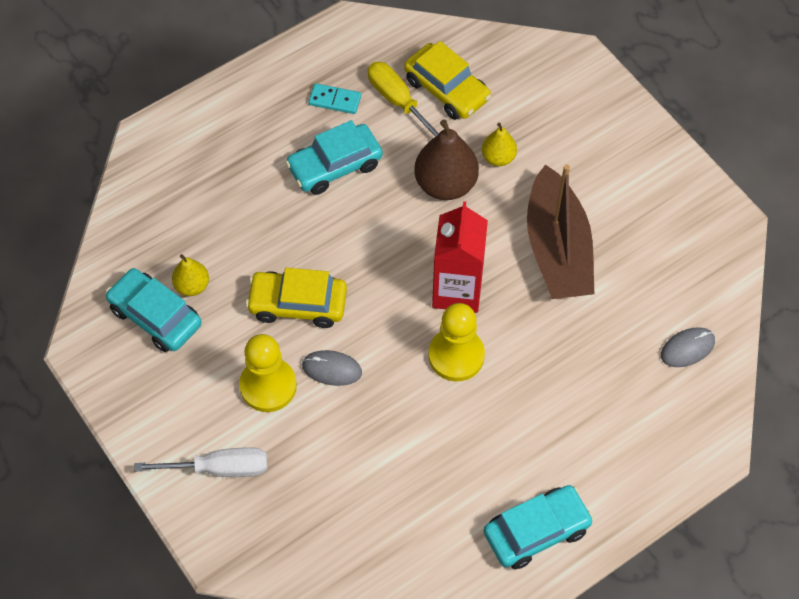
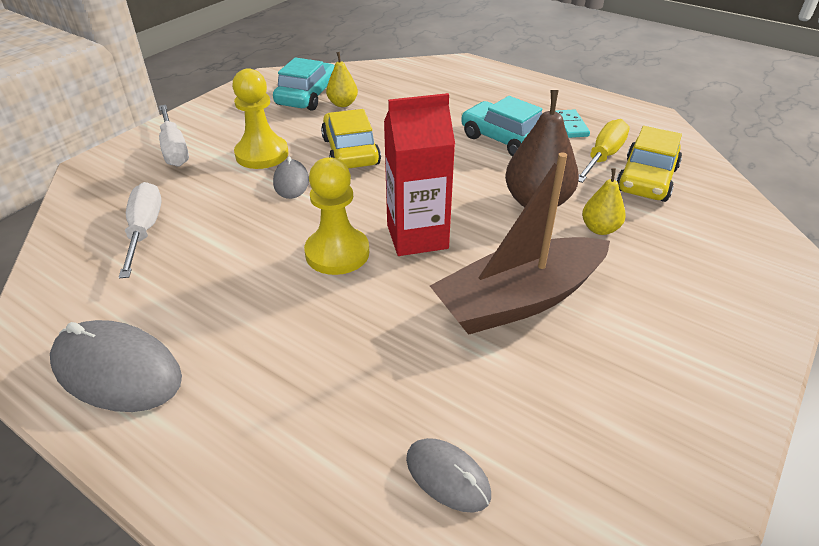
camera: 70 degrees right, 20 degrees down
turquoise car [484,485,594,569] -> grey mouse [50,320,182,412]
none -> white screwdriver [119,182,162,278]

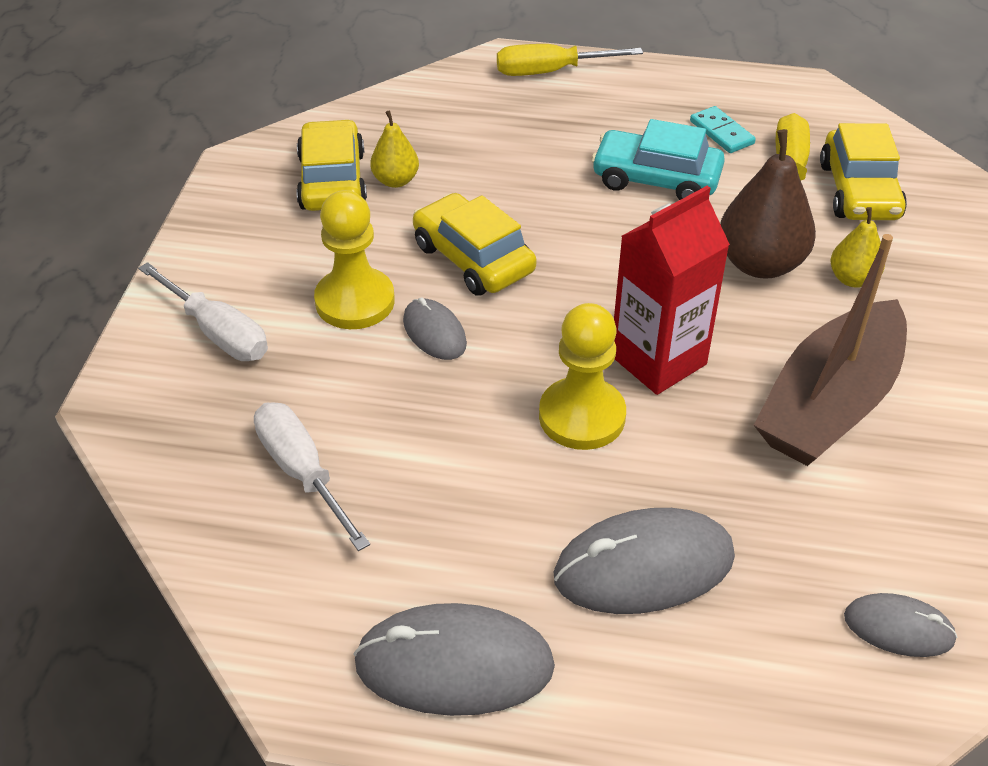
camera: 25 degrees left, 5 degrees up
turquoise car [273,57,335,111] -> yellow car [296,119,367,211]
none -> yellow screwdriver [497,44,643,76]
none -> grey mouse [554,508,735,614]

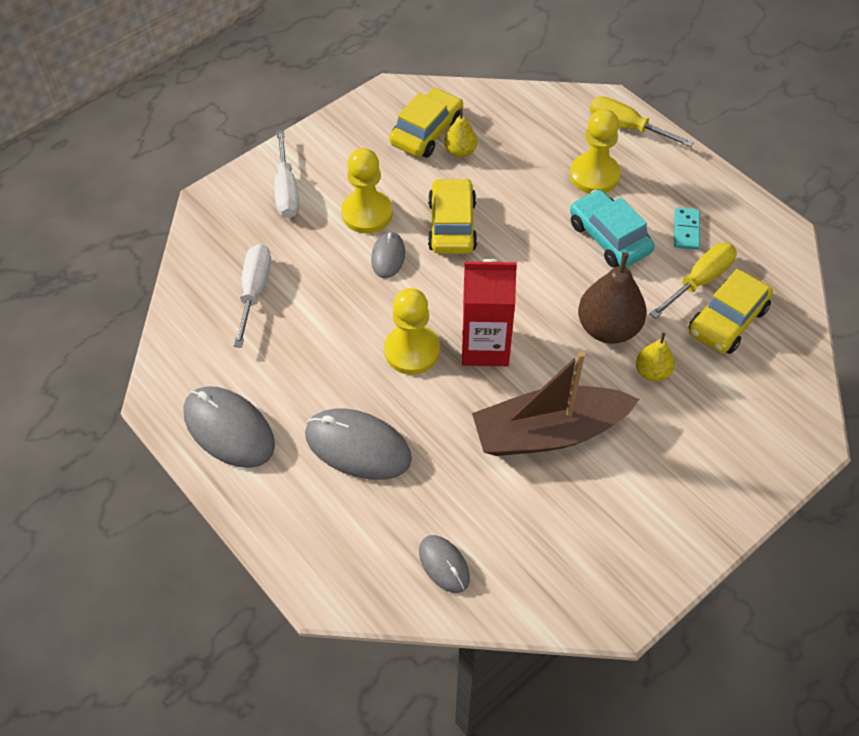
camera: 40 degrees right, 10 degrees up
none -> yellow pawn [570,109,621,194]

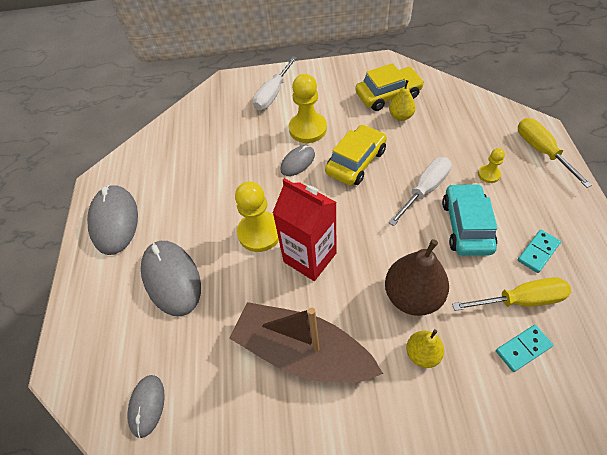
camera: 40 degrees right, 0 degrees up
white screwdriver [234,244,271,348] -> white screwdriver moved to [388,157,452,226]
yellow pawn [570,109,621,194] -> yellow pawn [478,148,505,183], size x0.50
yellow car [689,269,773,354] -> turquoise domino [496,325,553,372]

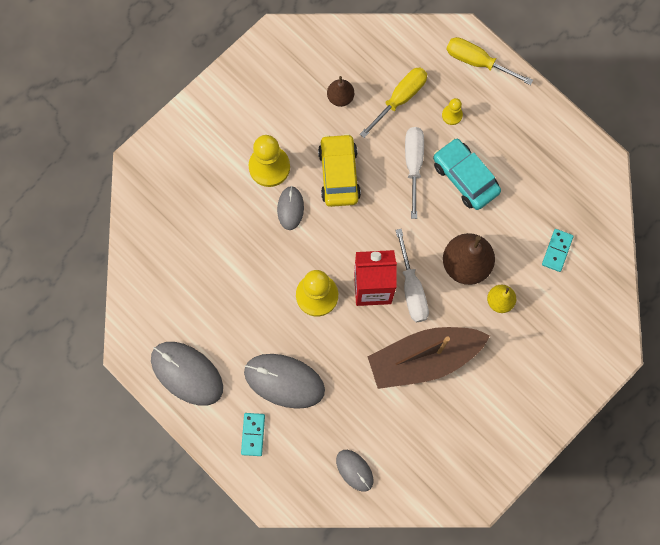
camera: 45 degrees left, 20 degrees up
white screwdriver [253,56,297,110] -> white screwdriver moved to [395,229,429,322]
yellow car [355,63,424,111] -> none
yellow pear [389,80,416,121] -> brown pear [327,76,354,107]
yellow screwdriver [452,277,571,311] -> yellow screwdriver moved to [360,67,427,138]
turquoise domino [517,230,561,273] -> turquoise domino moved to [241,413,265,456]

